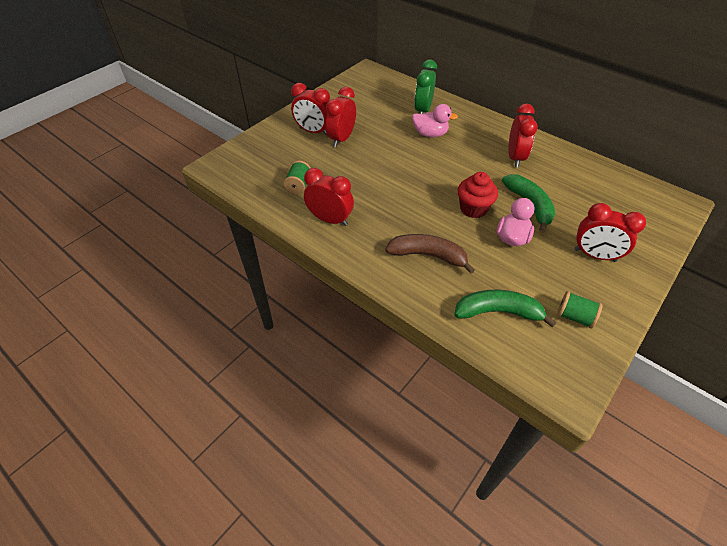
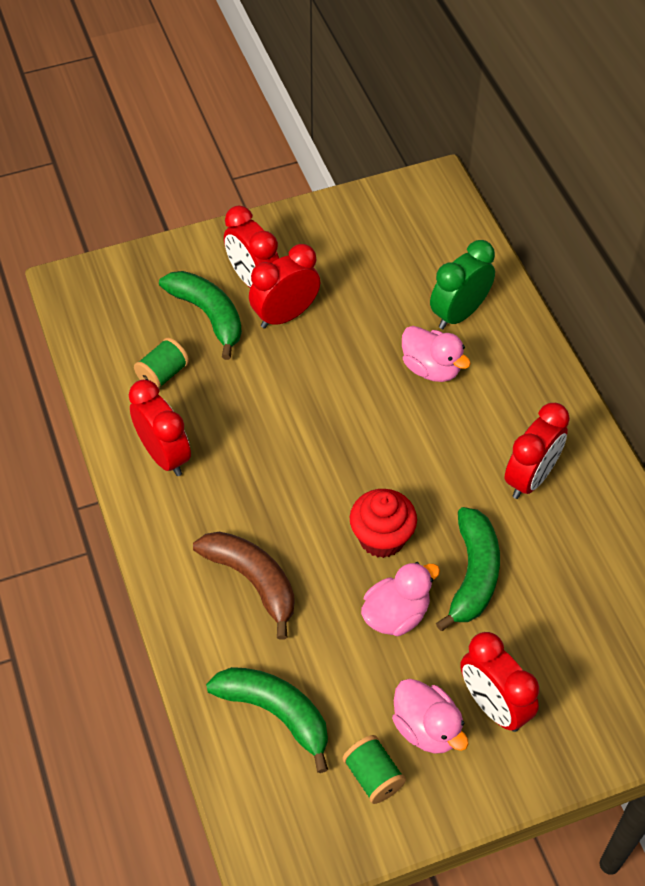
camera: 30 degrees right, 5 degrees up
none -> green banana [159,271,242,360]
none -> pink duck [392,679,469,754]

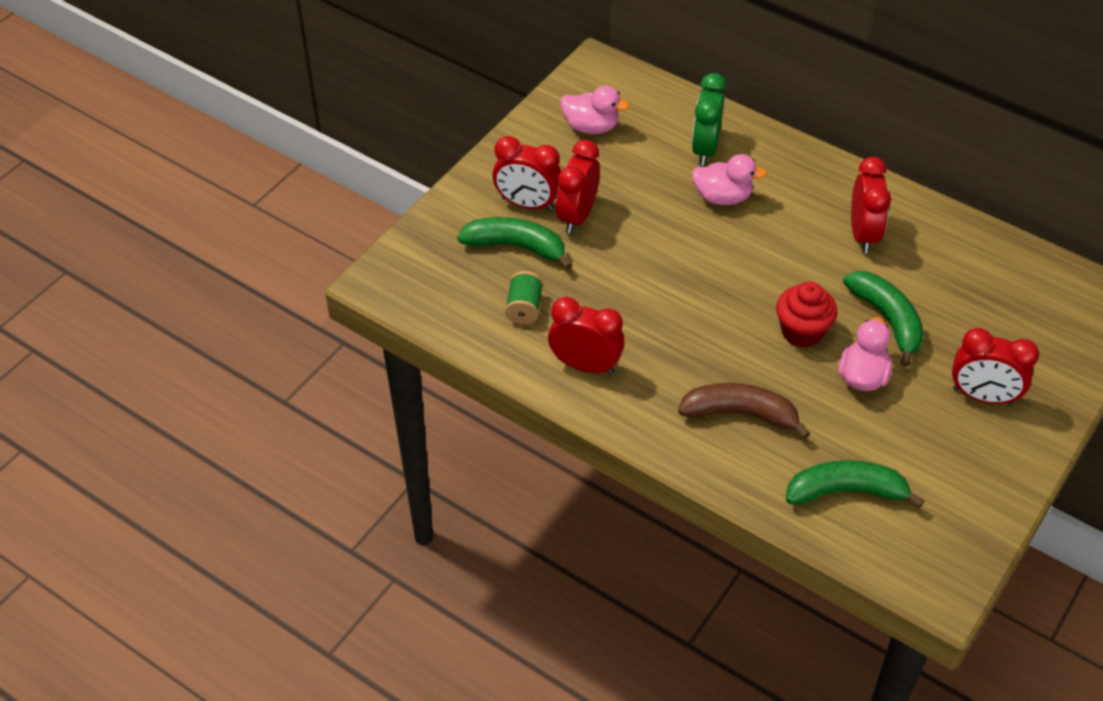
camera: 35 degrees left, 5 degrees down
green spool [343,735,406,804] -> none
pink duck [392,679,469,754] -> pink duck moved to [560,85,630,134]

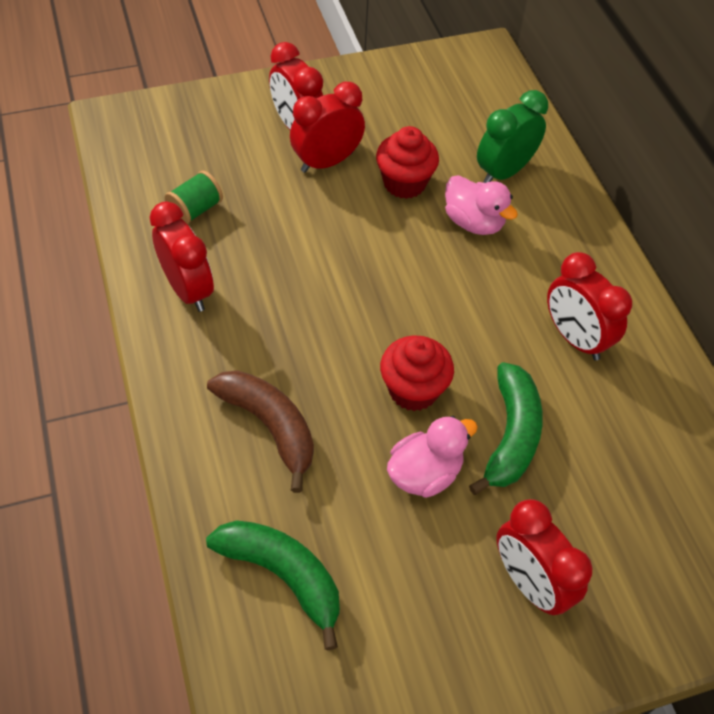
camera: 35 degrees right, 5 degrees up
green banana [457,217,572,270] -> none
pink duck [560,85,630,134] -> none
red clock [851,157,891,253] -> red clock turned 105 degrees clockwise [547,252,632,360]
none -> red cupcake [376,126,439,199]

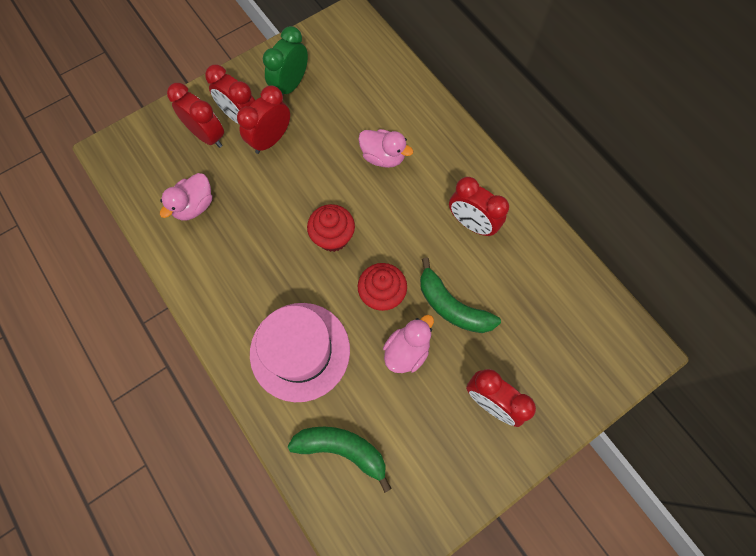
camera: 15 degrees left, 15 degrees up
red clock [150,201,214,312] -> red clock moved to [167,83,224,148]
green spool [165,171,223,224] -> pink duck [160,173,212,221]
brown banana [207,370,314,493] -> pink hat [250,303,350,402]
red cupcake [376,126,439,199] -> red cupcake moved to [307,204,355,252]
green banana [469,362,543,495] -> green banana turned 135 degrees clockwise [420,258,501,333]
green clock [477,90,548,183] -> green clock moved to [263,26,308,95]

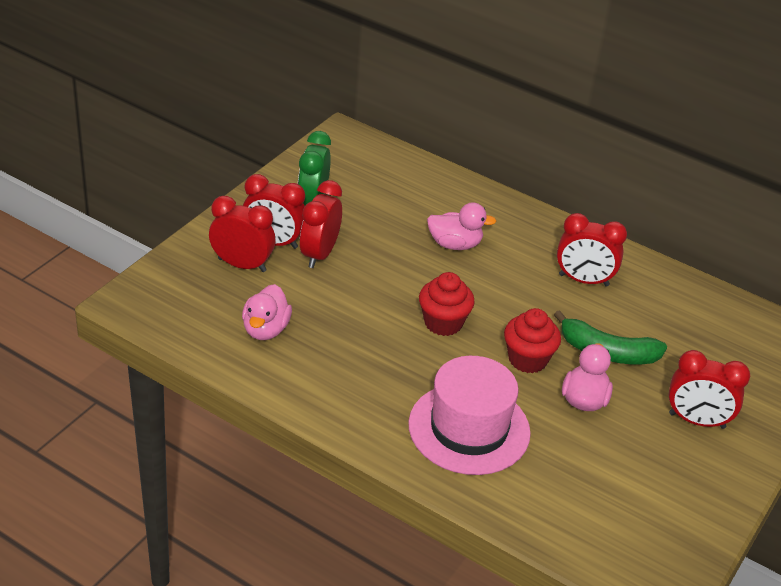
camera: 25 degrees left, 30 degrees down
green banana [288,427,392,493] -> none

